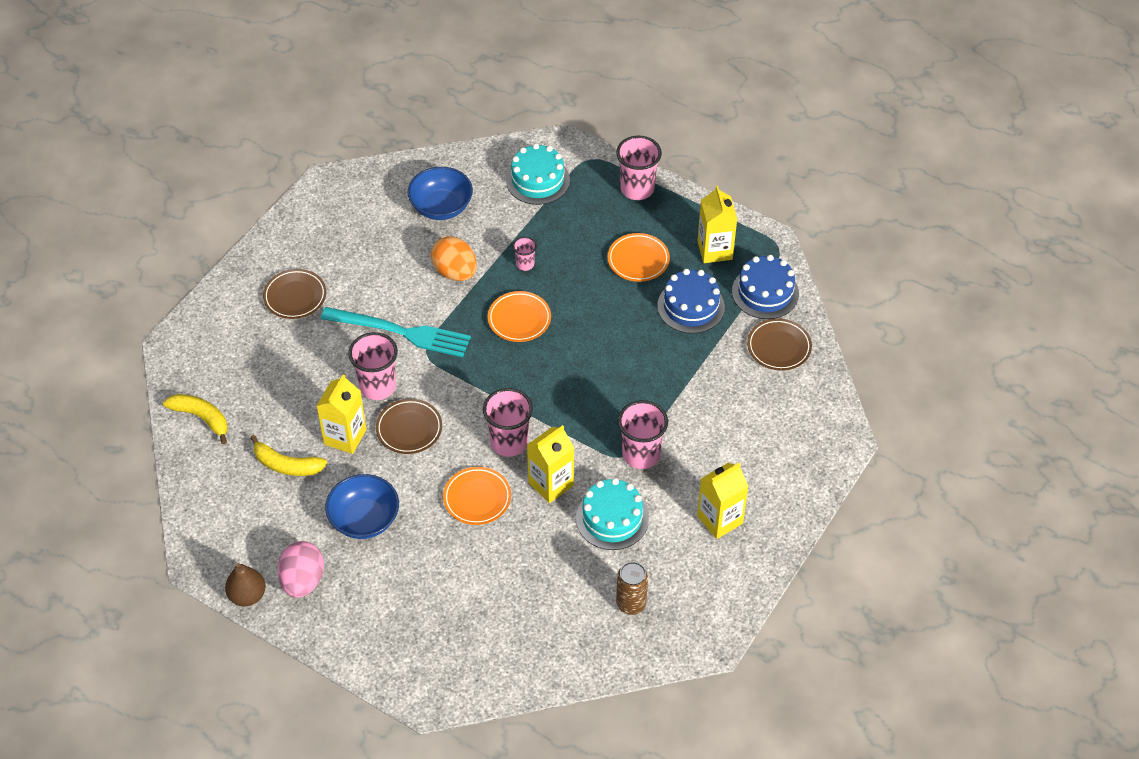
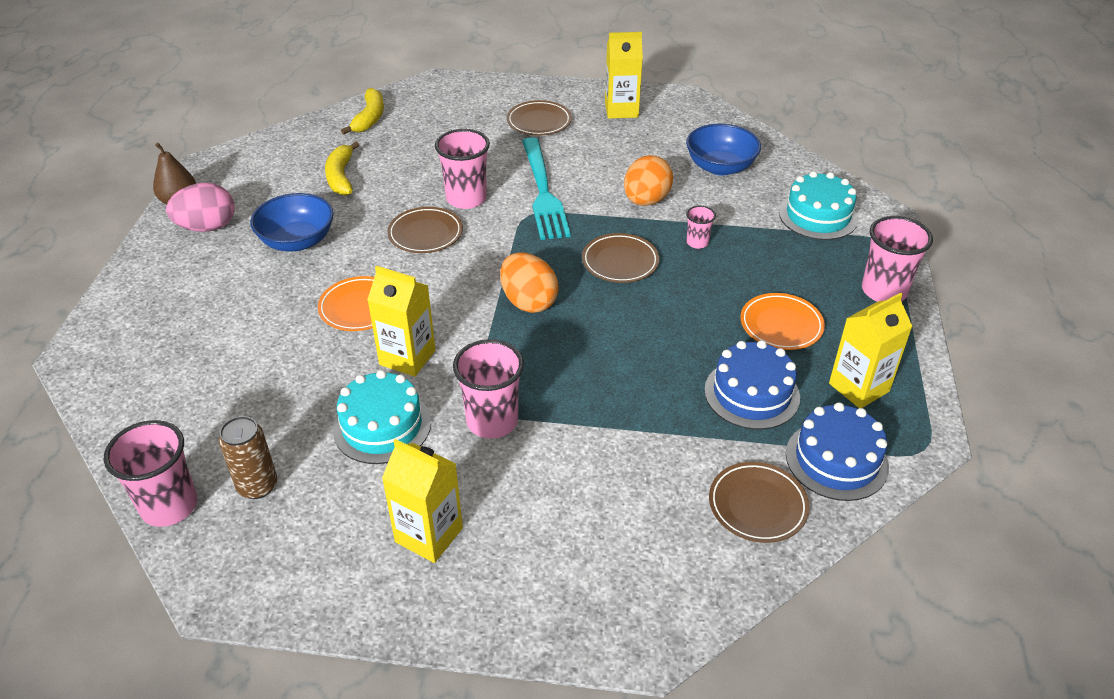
camera: 65 degrees right, 10 degrees down
yellow carton [317,374,366,454] -> yellow carton moved to [605,32,643,119]
pink cup [483,388,533,457] -> pink cup moved to [104,420,197,527]
orange plate [488,291,551,342] -> brown plate [582,233,659,283]
none -> orange egg [500,253,559,313]

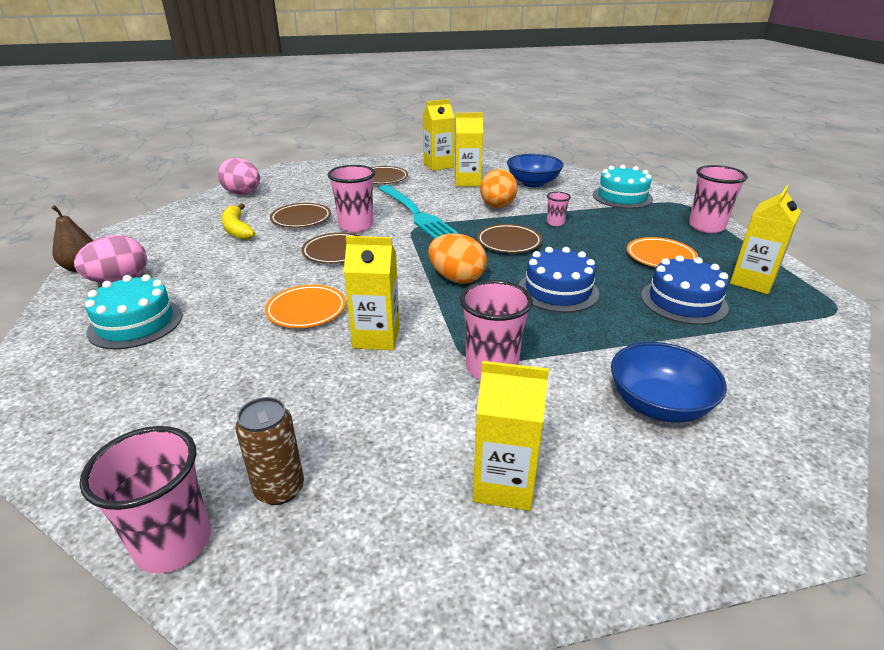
camera: 20 degrees left, 10 degrees down
blue bowl [250,193,334,252] -> blue bowl moved to [611,342,727,423]
turquoise cake [333,370,431,464] -> turquoise cake moved to [85,275,183,350]
yellow banana [341,88,384,134] -> pink egg [218,158,260,195]
brown plate [709,462,809,543] -> brown plate moved to [270,203,331,228]
blue cake [786,402,889,501] -> blue cake moved to [519,247,599,313]
none -> yellow carton [455,113,483,187]

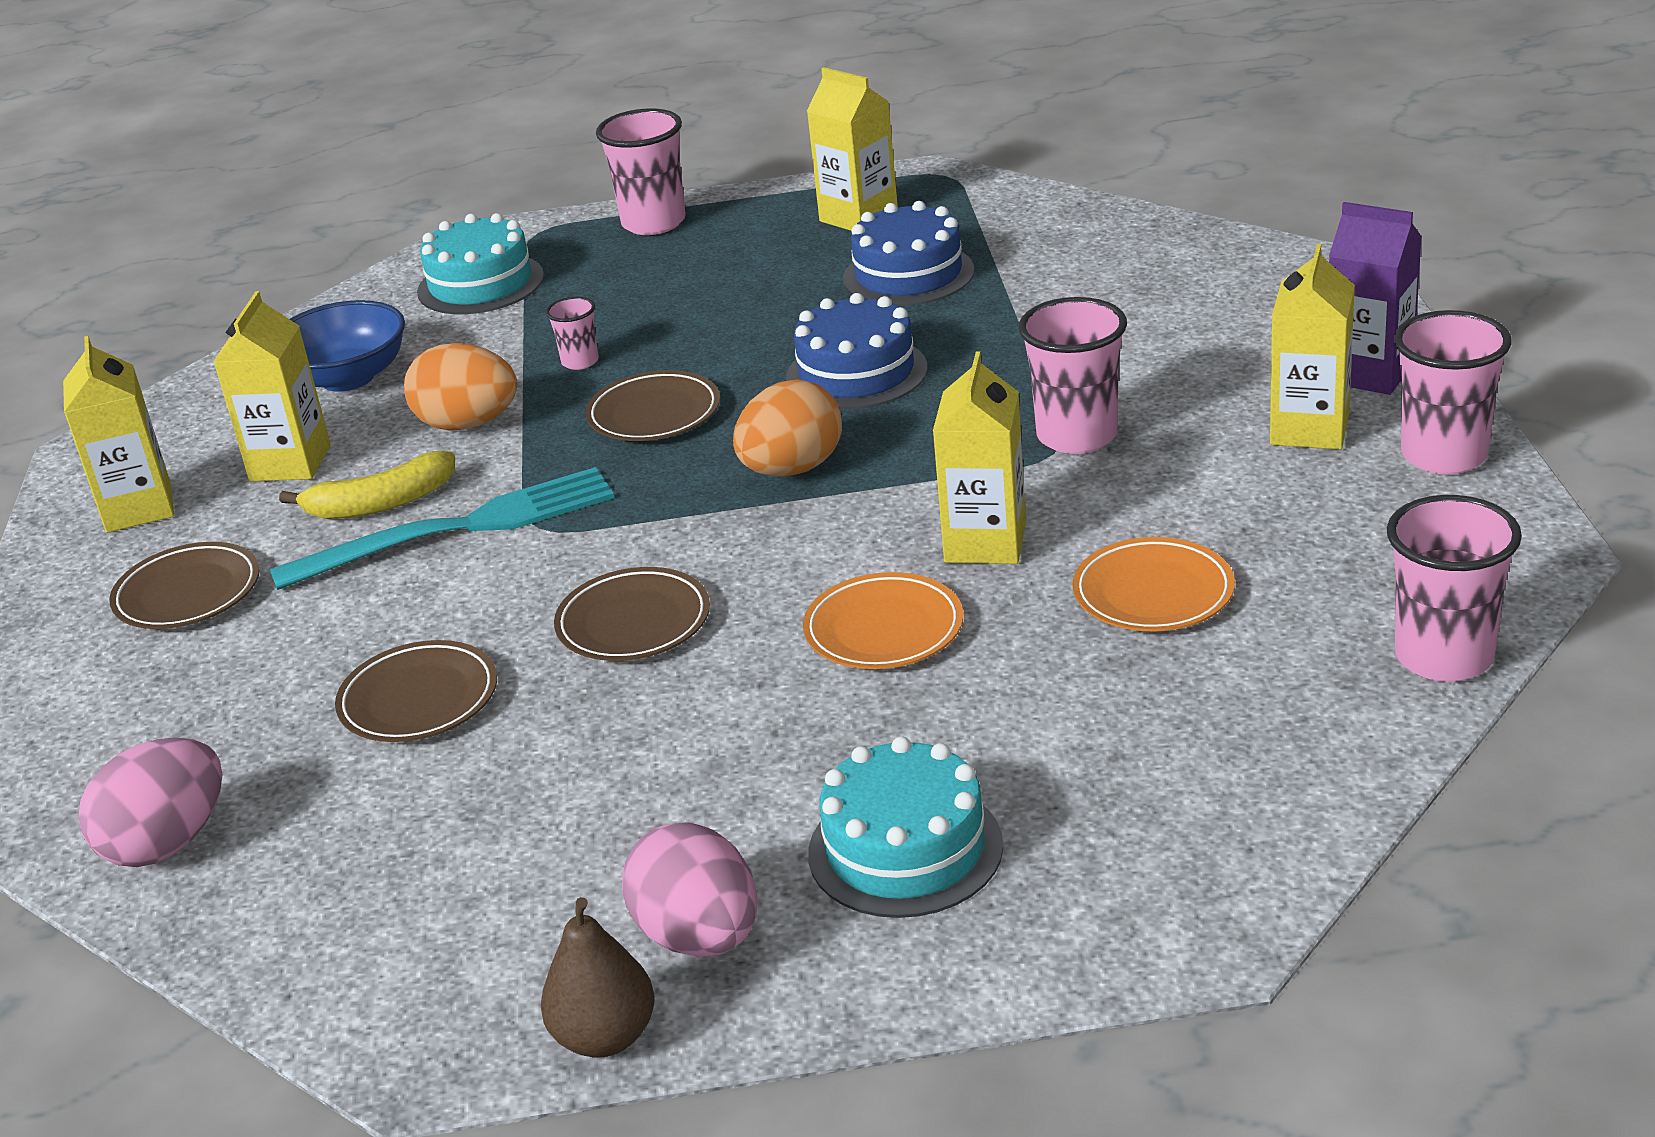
camera: 80 degrees left, 0 degrees up
yellow banana [221,204,255,240] -> yellow banana moved to [279,451,455,519]
brown can [235,397,304,505] -> none
pink cup [328,165,375,233] -> pink cup moved to [1394,310,1512,474]
blue bowl [611,342,727,423] -> none
orange plate [627,237,698,267] -> orange plate moved to [1072,537,1235,631]
none -> purple carton [1329,202,1422,395]

